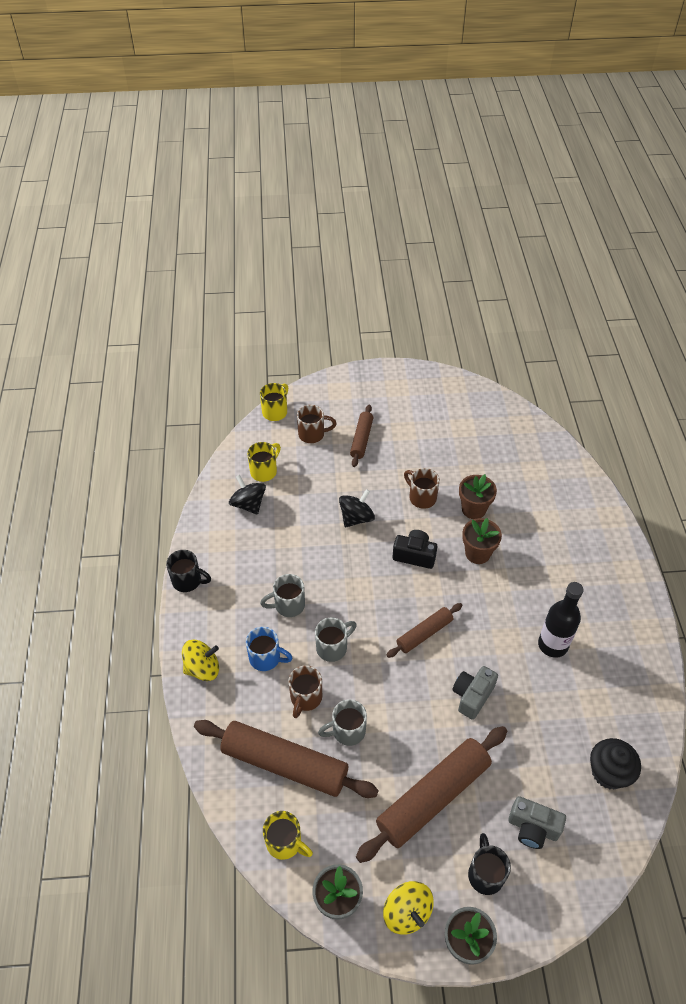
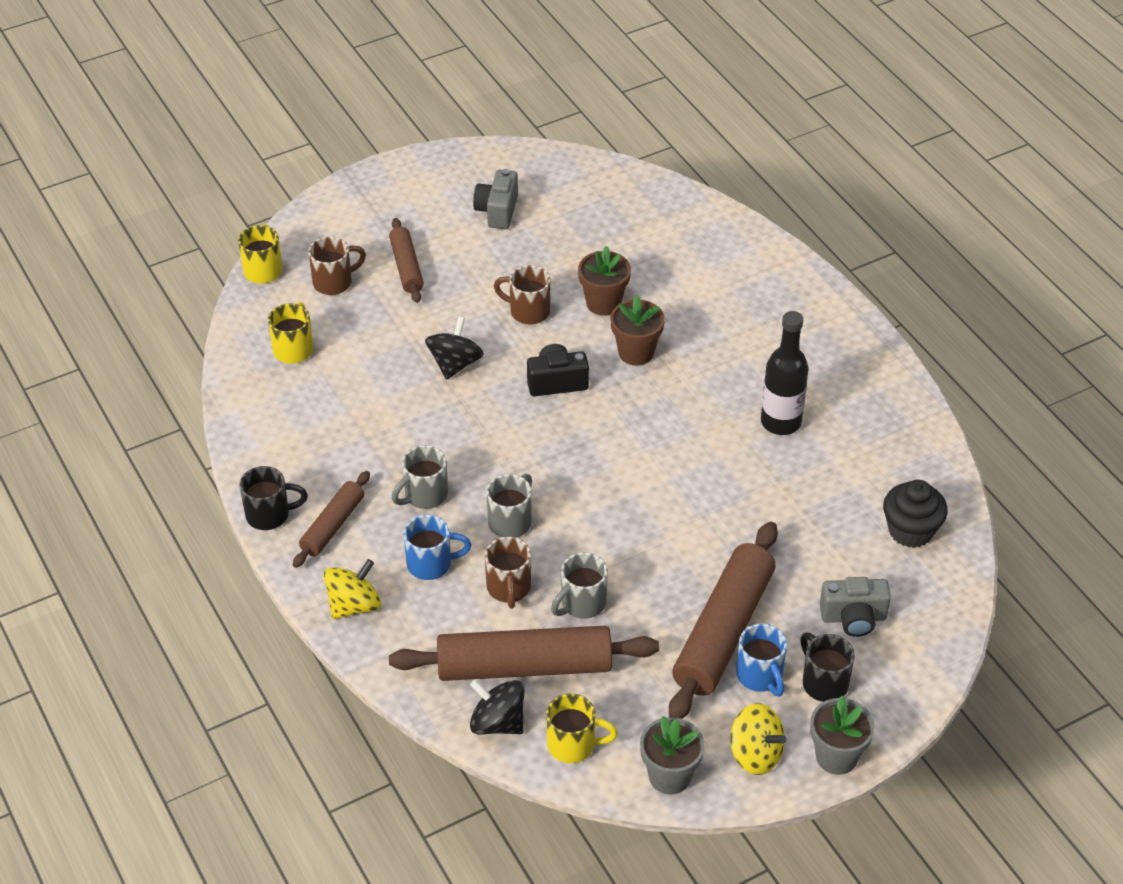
camera: 25 degrees left, 5 degrees down
black spinning top [229,475,266,515] -> black spinning top moved to [470,679,524,735]
brown rolling pin [387,603,463,658] -> brown rolling pin moved to [293,471,370,568]
grey camera [452,666,498,720] -> grey camera moved to [473,169,518,229]
none -> blue mug [736,624,787,697]

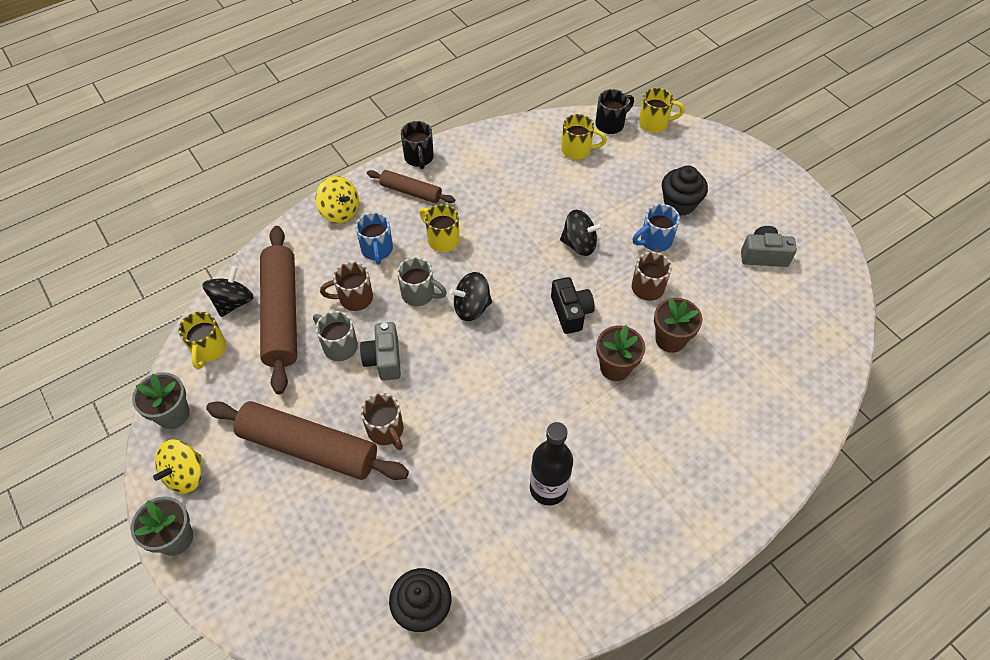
camera: 85 degrees right, 10 degrees up
brown mug [308,236,366,295] -> brown mug moved to [361,393,404,450]
brown rolling pin [389,218,424,303] -> black cupcake [662,166,708,216]
grey mug [392,445,448,509] -> yellow mug [420,204,460,252]
blue mug [736,624,787,697] -> blue mug moved to [633,204,680,252]
black mug [800,633,855,702] -> black mug moved to [595,89,634,134]
grey camera [820,577,891,637] -> grey camera moved to [360,322,401,381]
none -> black spinning top [449,272,492,321]

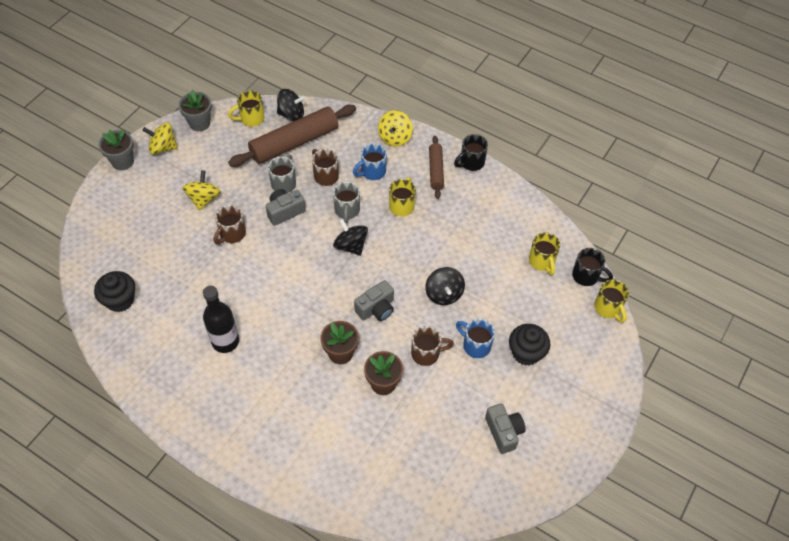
camera: 65 degrees right, 0 degrees up
brown rolling pin [206,401,409,480] -> yellow spinning top [182,170,221,211]
black camera [551,277,595,334] -> grey camera [354,280,394,321]

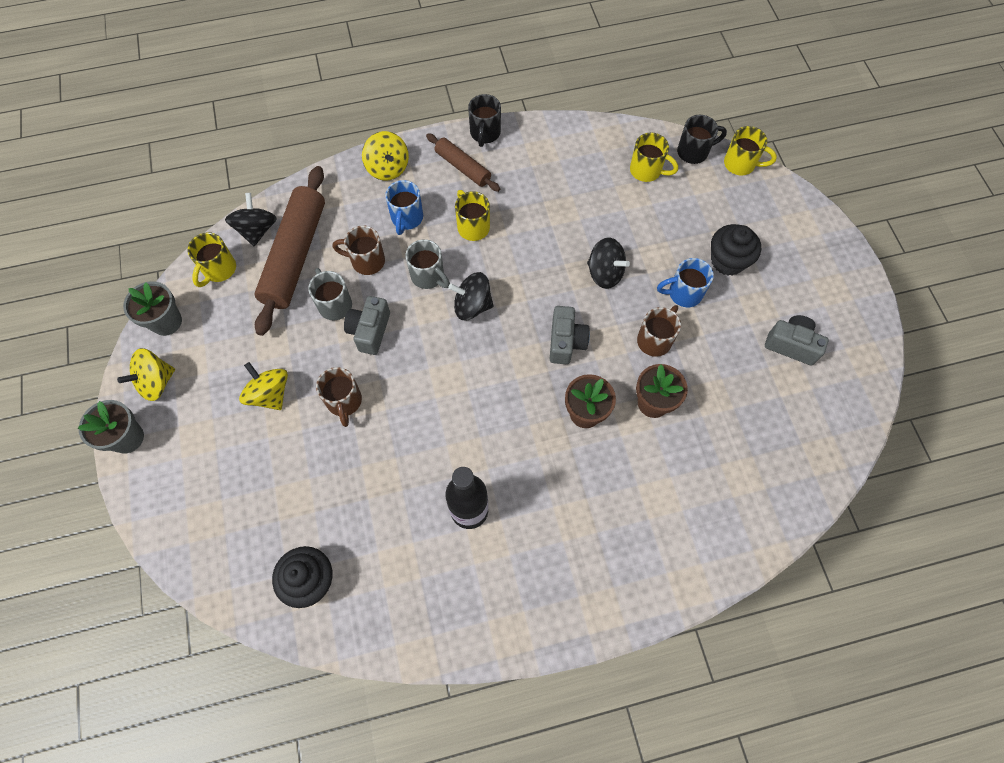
camera: 45 degrees left, 10 degrees up
black spinning top [277,89,305,121] -> black spinning top turned 45 degrees counterclockwise [225,193,277,246]

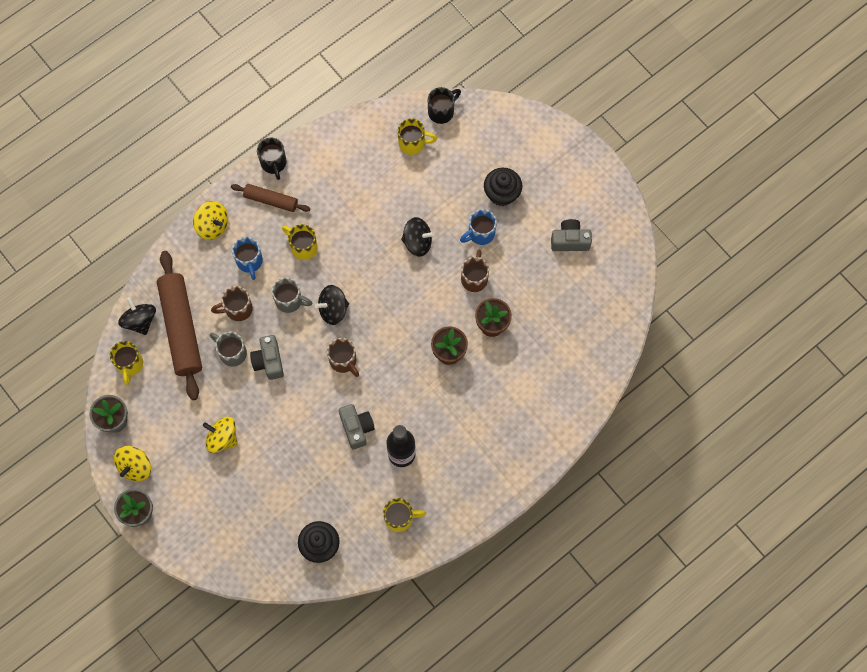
camera: 25 degrees left, 5 degrees up
brown mug [316,367,362,427] -> brown mug moved to [327,338,359,377]
grey camera [550,306,590,364] -> grey camera moved to [339,404,375,450]
yellow mug [724,126,777,175] -> yellow mug moved to [383,498,426,532]

